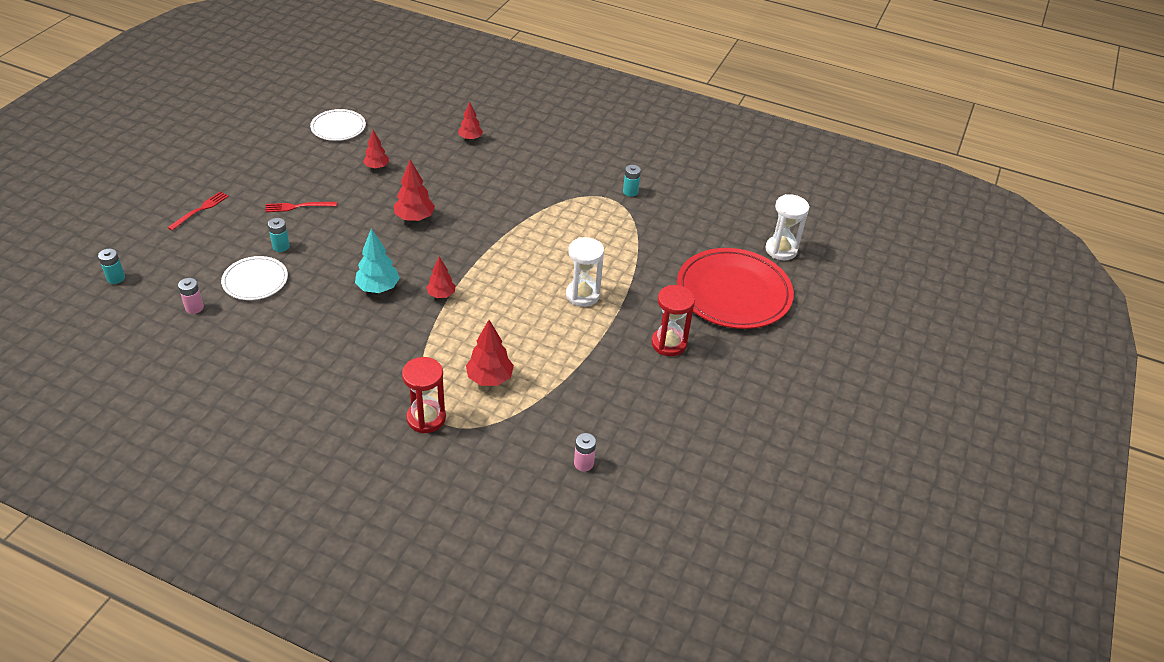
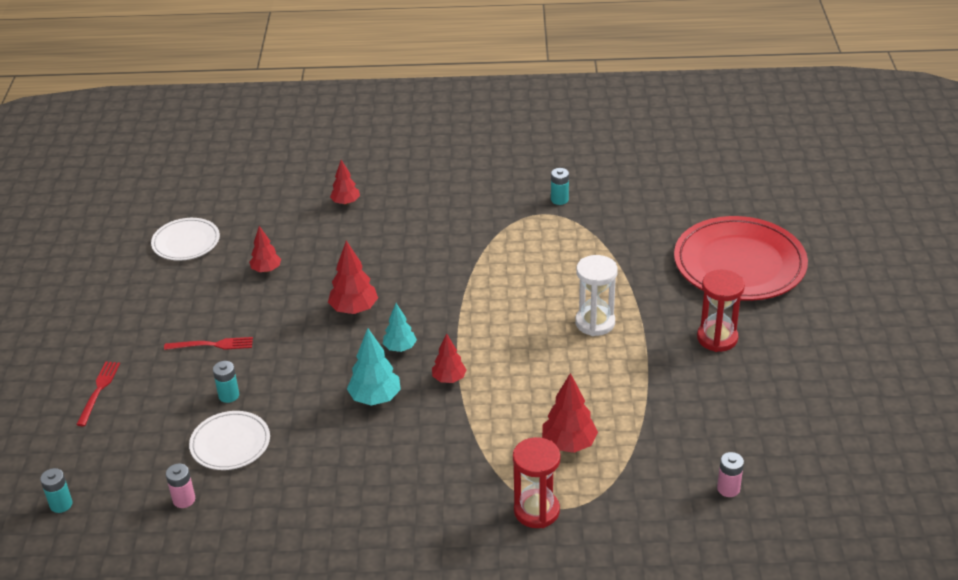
camera: 20 degrees left, 5 degrees down
red fork [265,202,337,212] -> red fork turned 150 degrees counterclockwise [164,337,253,350]
white hourglass [765,194,810,260] -> none
none -> turquoise tree [383,303,417,352]

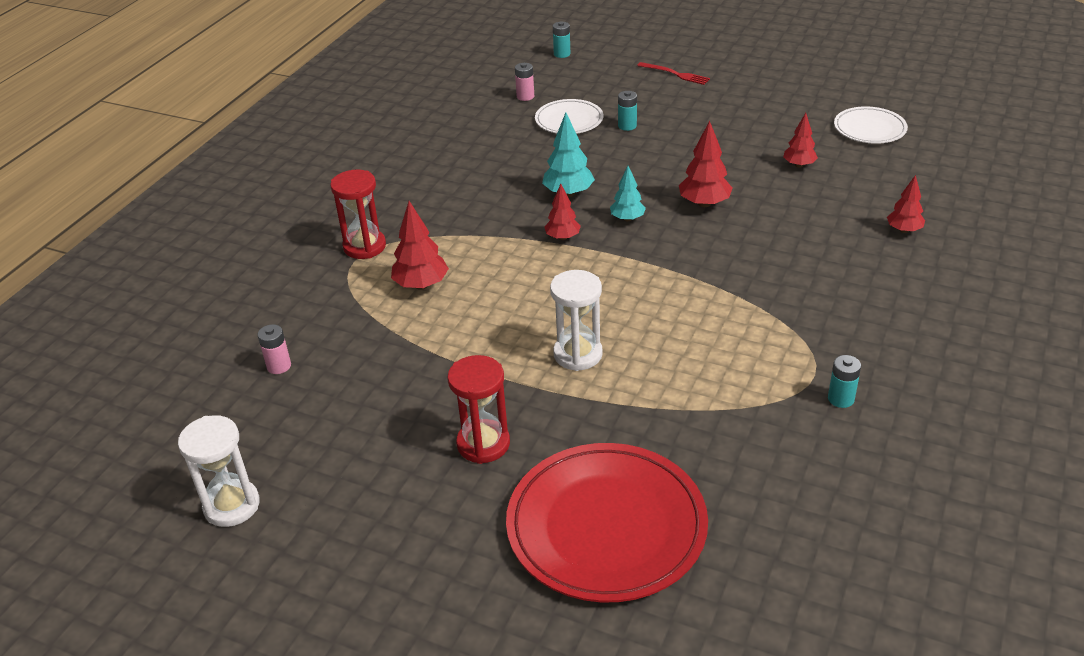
camera: 115 degrees right, 0 degrees up
red fork [164,337,253,350] -> none
none -> white hourglass [178,415,260,527]

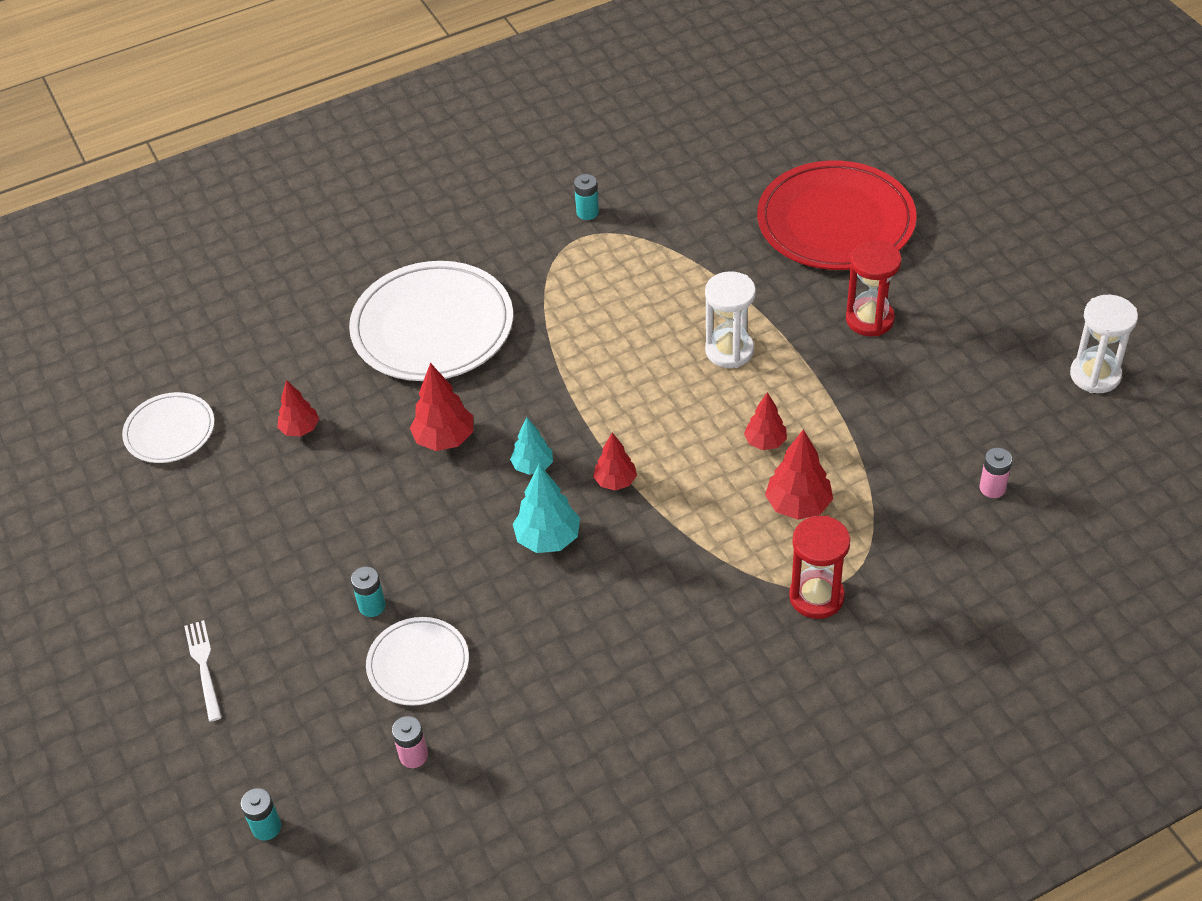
camera: 140 degrees left, 10 degrees up
red fork [637,62,710,85] -> white fork [184,620,222,722]
red tree [887,175,925,233] -> red tree moved to [744,392,787,450]
none -> white plate [349,261,513,381]

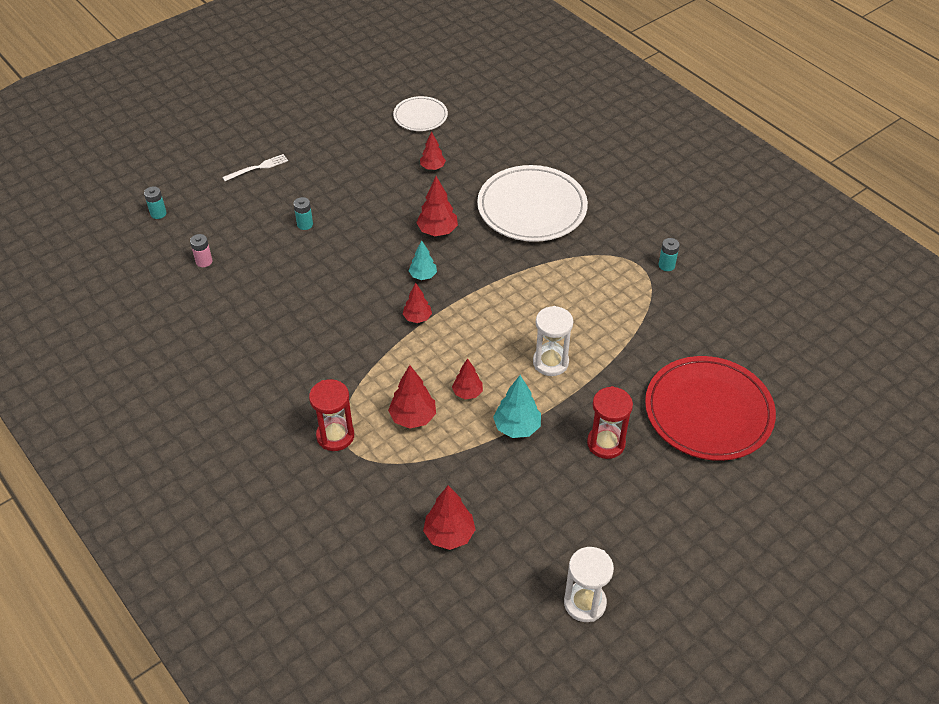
camera: 75 degrees right, 0 degrees up
white plate [366,617,469,706] -> none
turquoise tree [513,464,580,553] -> turquoise tree moved to [493,375,541,438]
pink battery [979,448,1012,498] -> red tree [423,485,476,550]

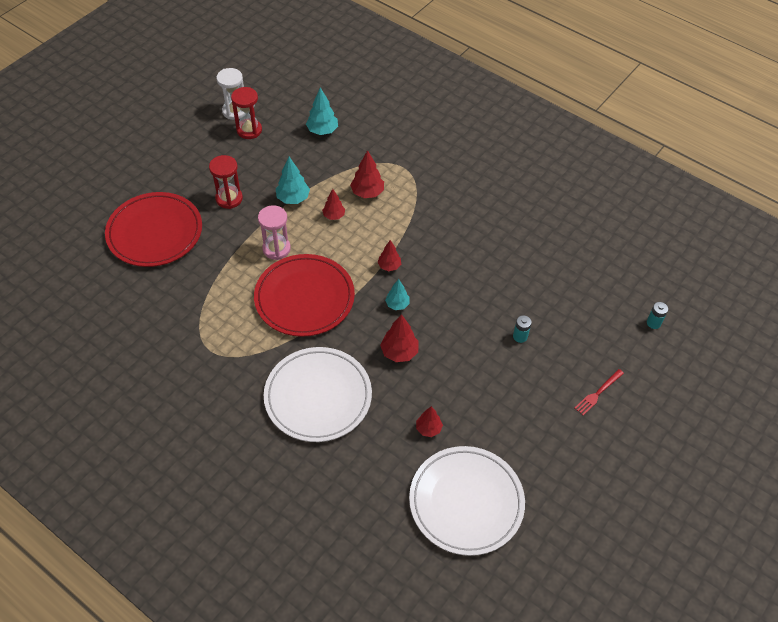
camera: 165 degrees right, 5 degrees up
pink battery [190,234,212,267] -> none
white fork [222,154,288,181] -> red fork [575,369,624,415]
red hourglass [309,379,354,451] -> red hourglass moved to [231,87,262,139]
white plate [393,96,448,131] -> white plate [409,446,525,556], size x1.86
red tree [423,485,476,550] -> turquoise tree [306,88,338,135]
white hourglass [533,306,573,376] -> pink hourglass [258,205,291,260]
turquoise battery [659,238,680,271] -> none
none -> red plate [254,254,355,337]

